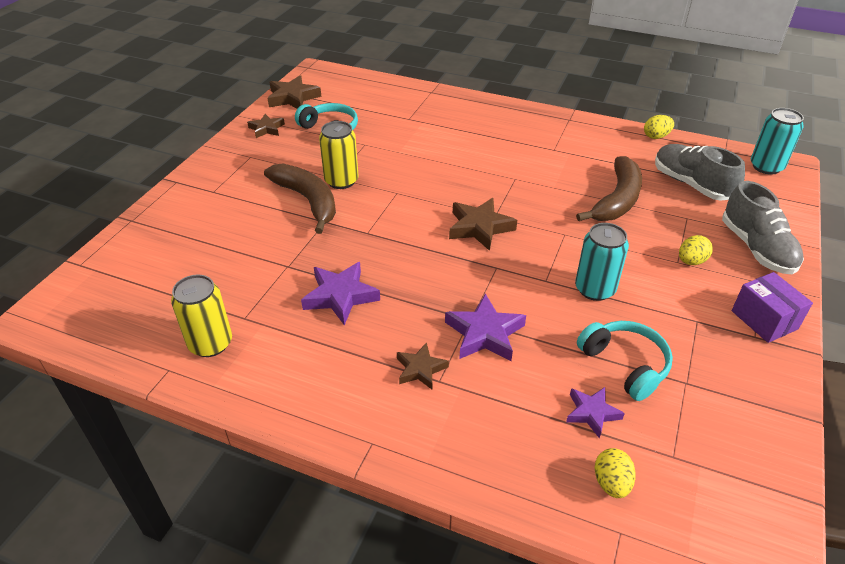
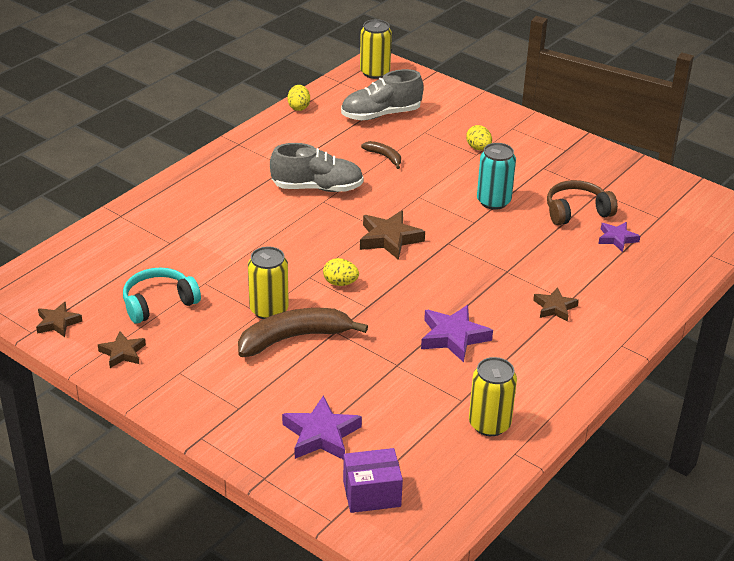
camera: 75 degrees left, 5 degrees down
brown star [267,75,321,109] -> brown star [36,302,82,337], size x0.63
purple star [445,293,526,361] -> purple star moved to [282,396,362,460]
brown banana [576,156,642,221] -> brown banana [361,141,401,169], size x0.49
turquoise headphones [577,321,673,401] -> brown headphones [547,180,618,225]
yellow egg [595,448,636,498] -> yellow egg moved to [323,258,359,286]
grey shoe [722,181,804,274] -> grey shoe moved to [270,143,364,192]
purple box [732,272,813,343] -> purple box moved to [343,448,403,513]
turquoise can [751,108,804,175] -> yellow can [360,19,392,79]

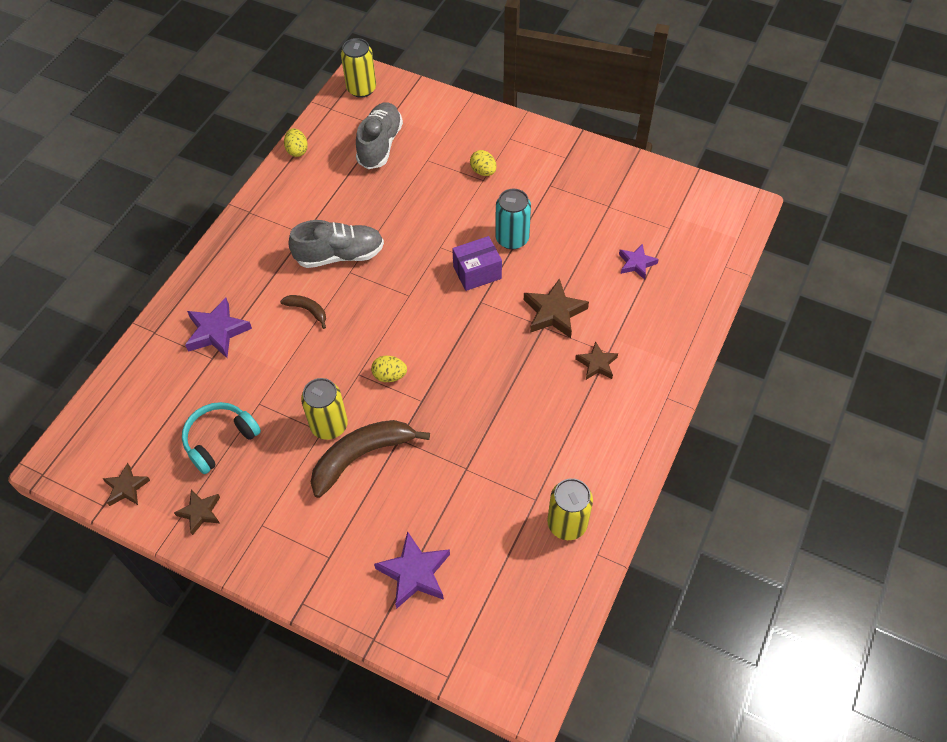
camera: 10 degrees left, 20 degrees up
grey shoe [341,69,424,120] -> grey shoe turned 135 degrees clockwise [356,102,403,169]
purple box [343,448,403,513] -> purple box moved to [452,236,502,291]
brown star [360,210,425,260] -> brown star moved to [524,278,589,338]
brown banana [361,141,401,169] -> brown banana moved to [280,295,326,329]
purple star [421,305,493,362] -> purple star moved to [185,298,252,358]
brown headphones [547,180,618,225] -> none

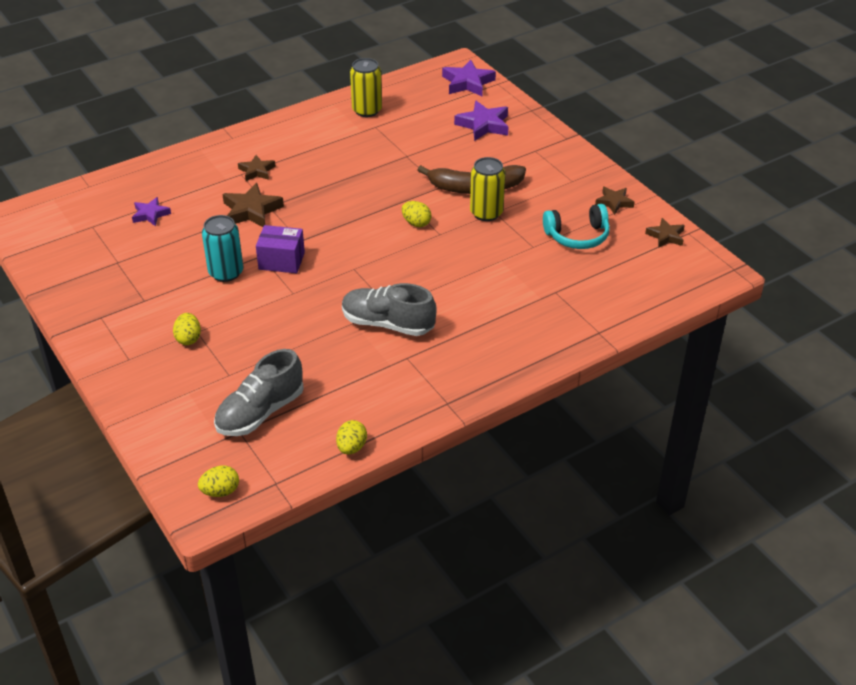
camera: 150 degrees left, 15 degrees down
purple star [185,298,252,358] -> purple star moved to [442,60,496,96]
brown banana [280,295,326,329] -> none
yellow can [341,38,376,98] -> yellow egg [198,466,239,497]

